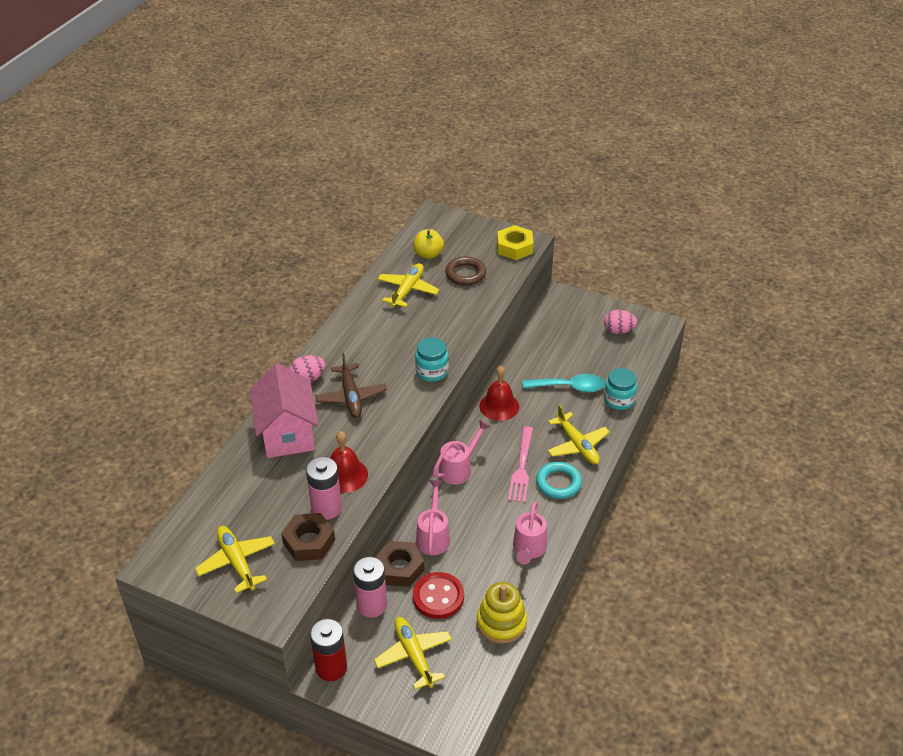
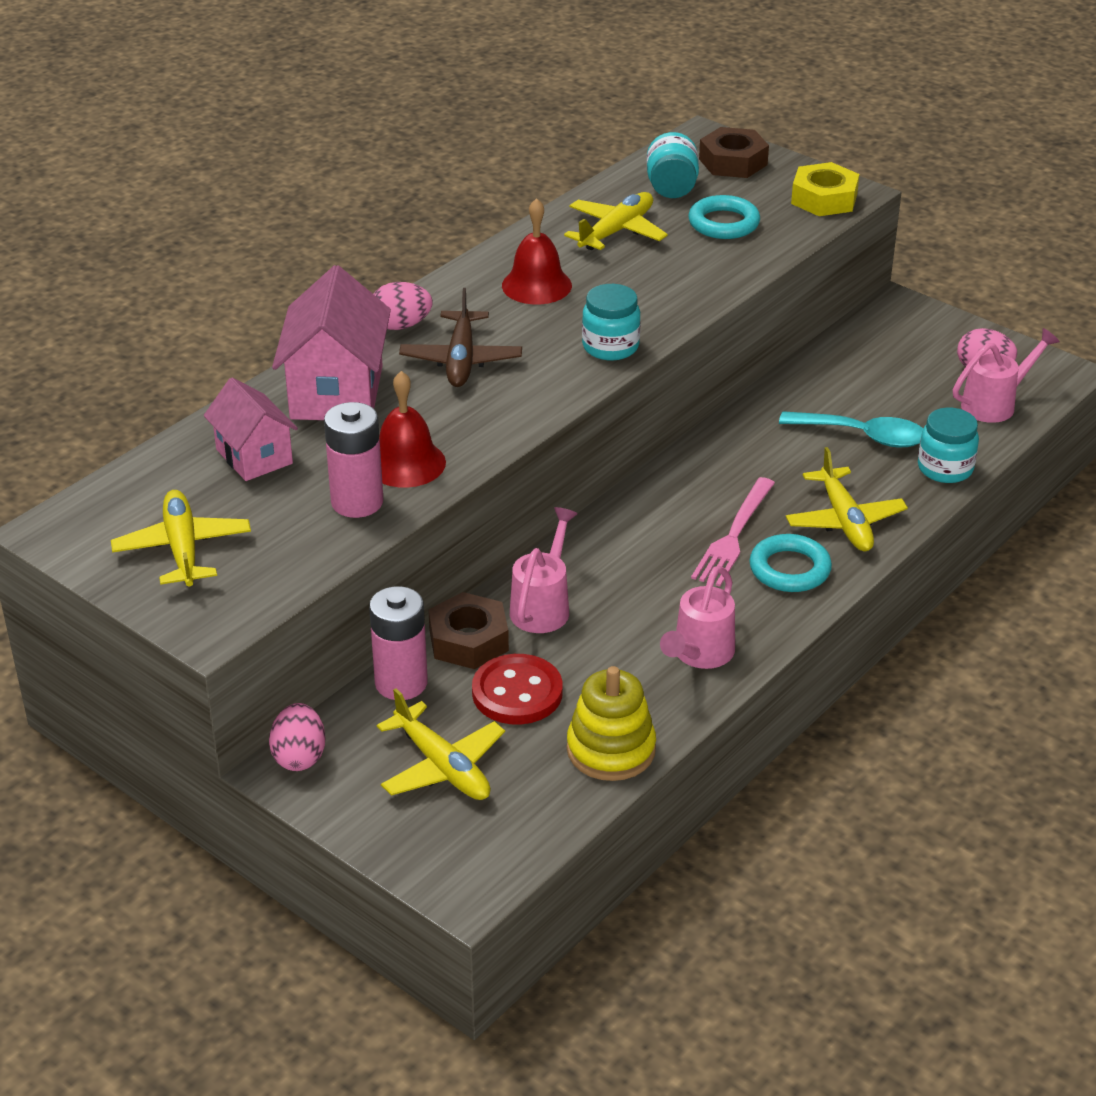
camera: 15 degrees right, 5 degrees down
brown nut [281,513,335,561] -> brown nut moved to [699,127,769,178]
red battery [310,619,347,681] -> pink egg [269,703,325,771]
yellow plane [374,617,452,690] -> yellow plane turned 150 degrees clockwise [377,688,505,800]
yellow apple [413,229,444,259] -> turquoise jar [647,132,699,198]
pink watering can [433,420,491,485] -> pink watering can moved to [953,328,1060,423]
brown ring [445,256,486,286] -> turquoise ring [688,195,760,239]
red bell [479,366,519,421] -> red bell moved to [502,198,572,304]
none -> pink house [204,378,298,481]

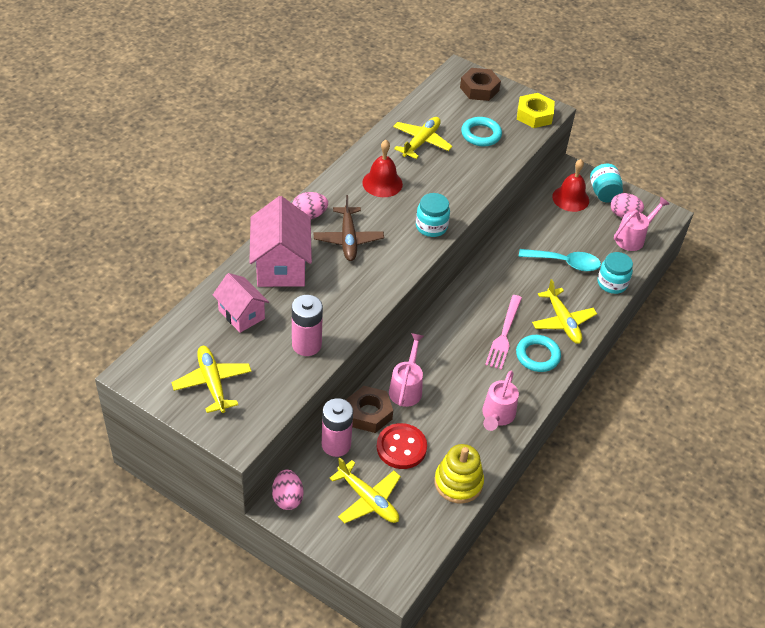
camera: 10 degrees left, 10 degrees up
red bell [379,371,446,488] -> red bell moved to [552,159,589,212]
turquoise jar [647,132,699,198] -> turquoise jar moved to [590,164,623,202]

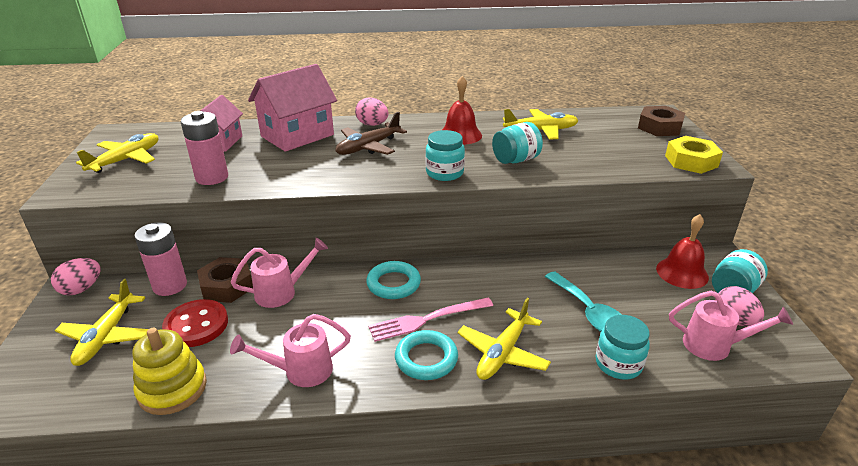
camera: 55 degrees right, 15 degrees down
turquoise ring [461,117,502,146] -> turquoise ring moved to [366,261,421,299]
none -> turquoise jar [492,122,543,164]

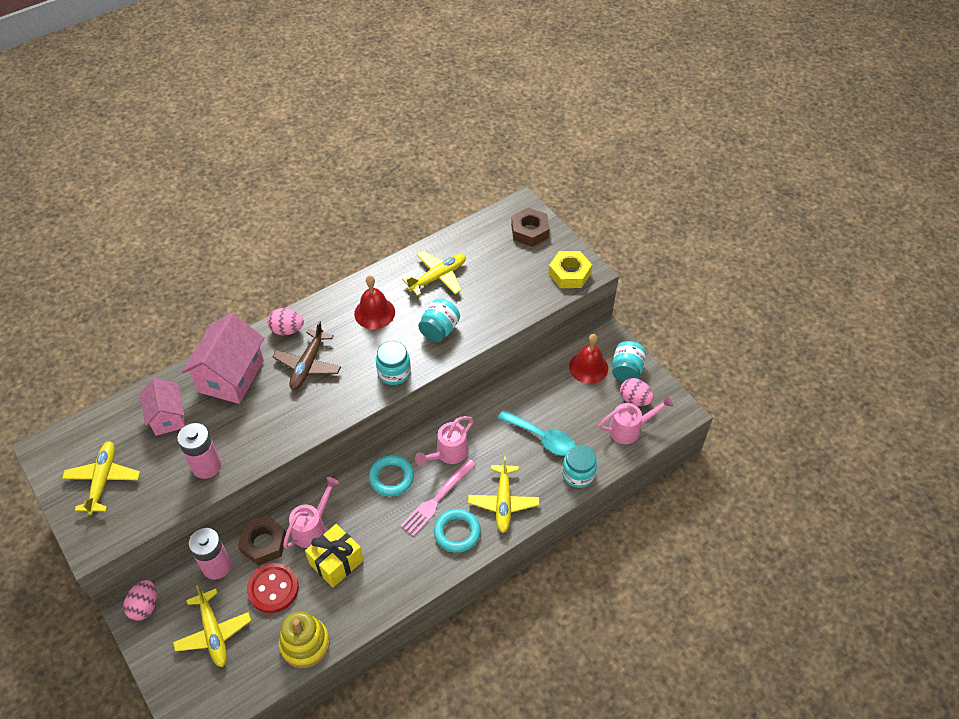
camera: 30 degrees left, 20 degrees up
pink watering can [230,314,351,387] -> pink watering can moved to [415,416,474,466]
none -> yellow gift [305,524,364,588]

